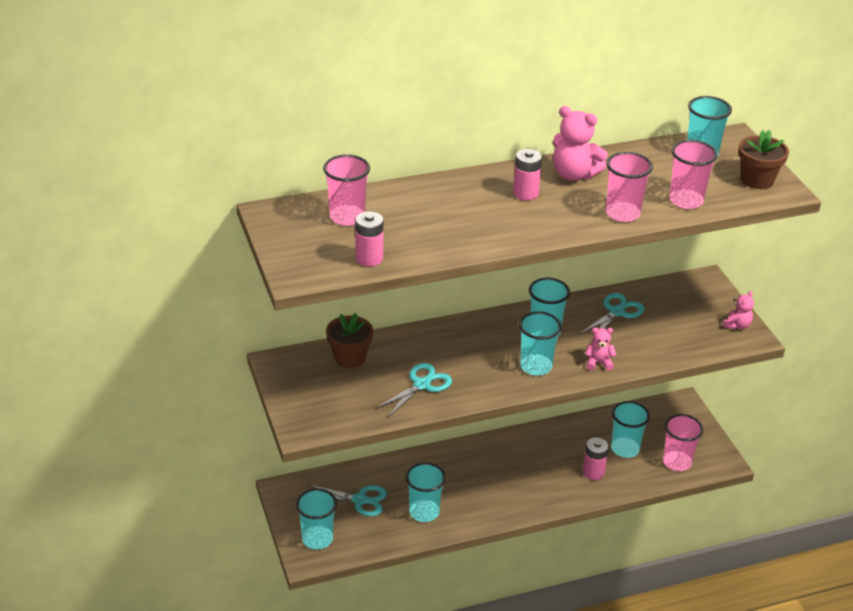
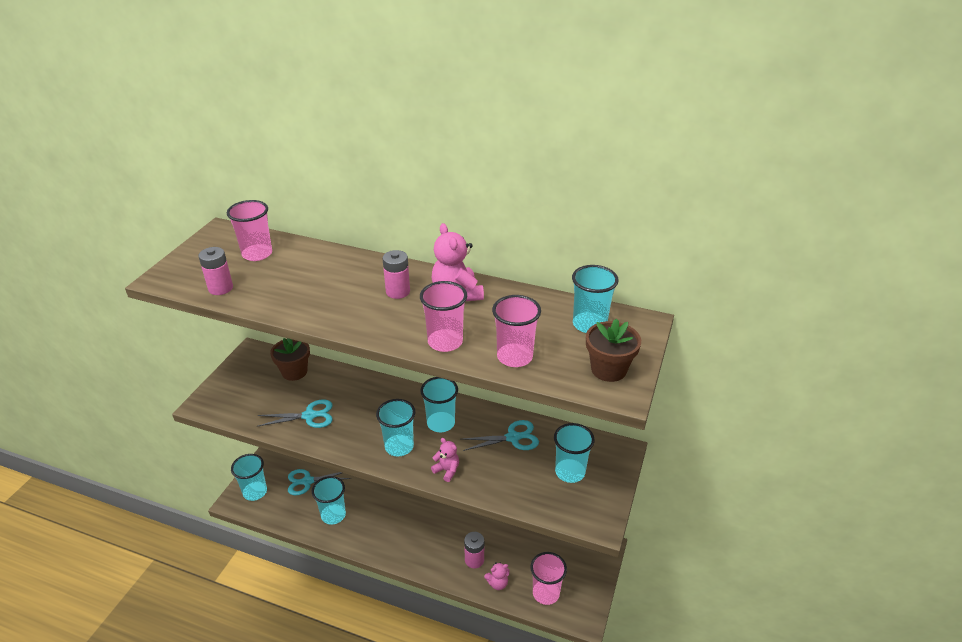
camera: 40 degrees right, 0 degrees up
turquoise scissors [309,485,387,516] -> turquoise scissors turned 120 degrees clockwise [288,469,351,496]
turquoise cup [611,401,650,458] -> turquoise cup moved to [554,423,595,483]
pink teddy bear [723,291,754,330] -> pink teddy bear moved to [484,562,510,590]

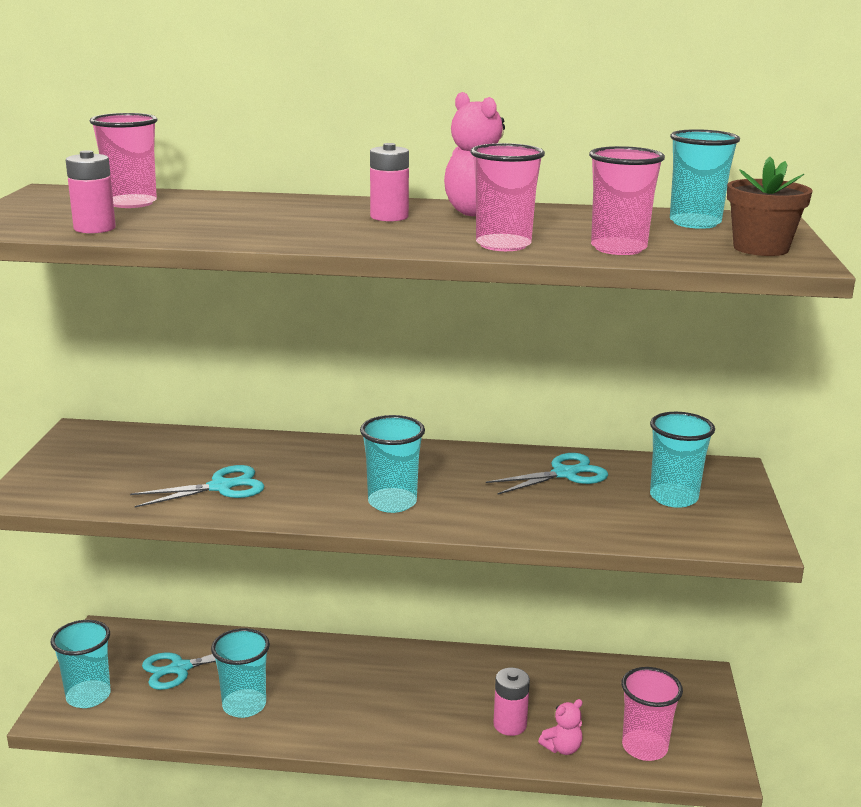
camera: 15 degrees left, 15 degrees down
brown flower pot [270,338,310,381] -> none
turquoise cup [420,377,458,432] -> none
pink teddy bear [431,438,459,482] -> none

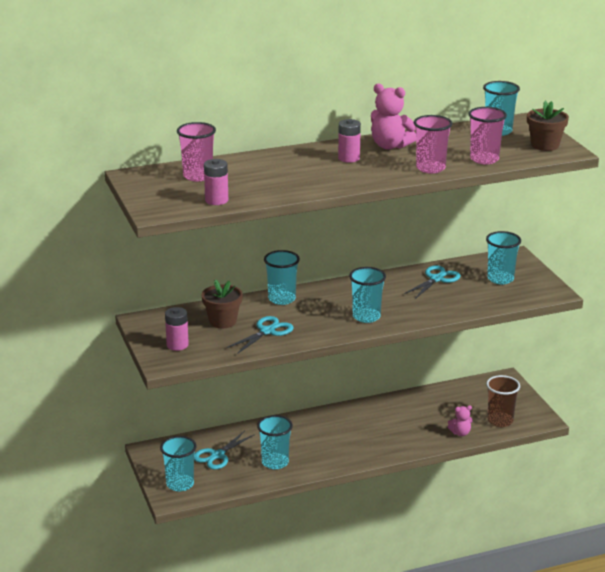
camera: 25 degrees left, 5 degrees up
pink battery [493,668,530,736] -> pink battery moved to [165,307,189,351]
pink teddy bear [538,699,583,755] -> pink teddy bear turned 45 degrees clockwise [448,405,473,436]
pink cup [622,667,683,761] -> brown cup [486,375,520,427]
none -> brown flower pot [201,280,243,328]
none -> turquoise cup [264,250,300,305]

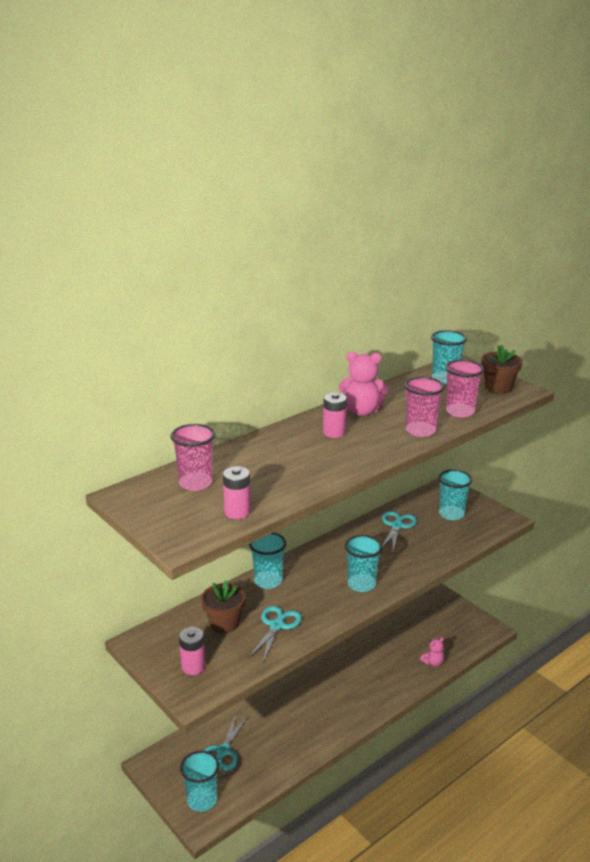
camera: 20 degrees left, 0 degrees up
turquoise cup [257,415,293,469] -> none
brown cup [486,375,520,427] -> none

